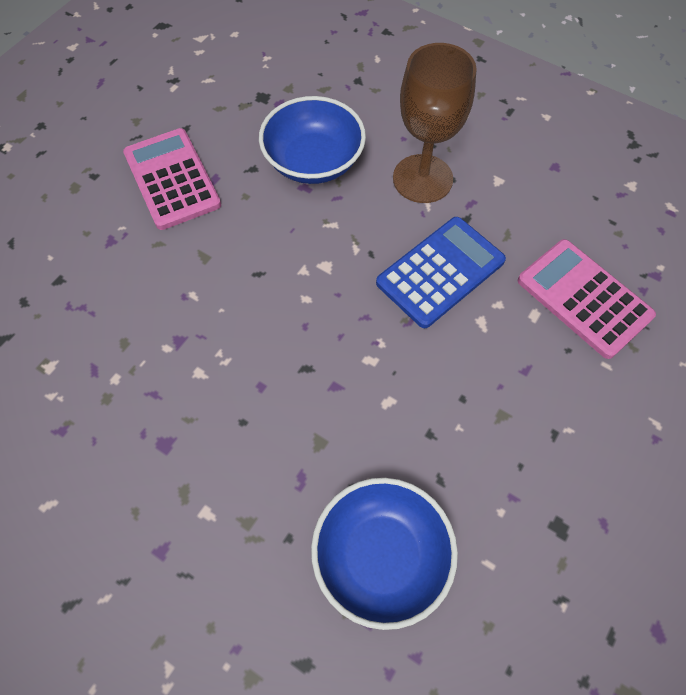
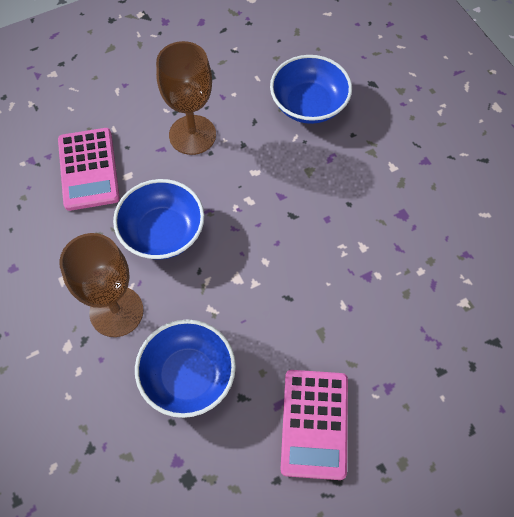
camera: 150 degrees left, 0 degrees up
blue calculator [376,217,506,328] -> blue bowl [113,179,204,260]
none -> brown goblet [156,41,216,155]

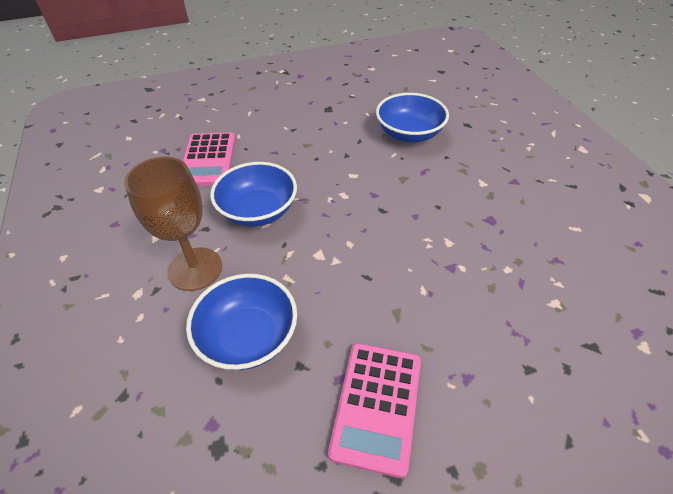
camera: 10 degrees right, 15 degrees down
brown goblet [156,41,216,155] -> none

